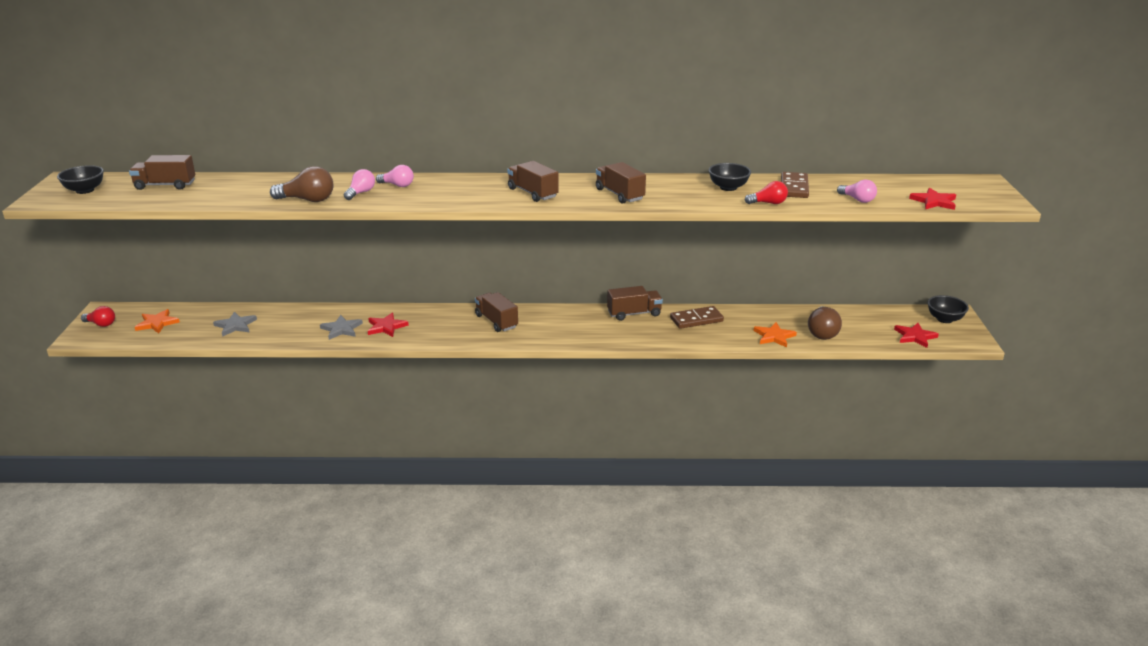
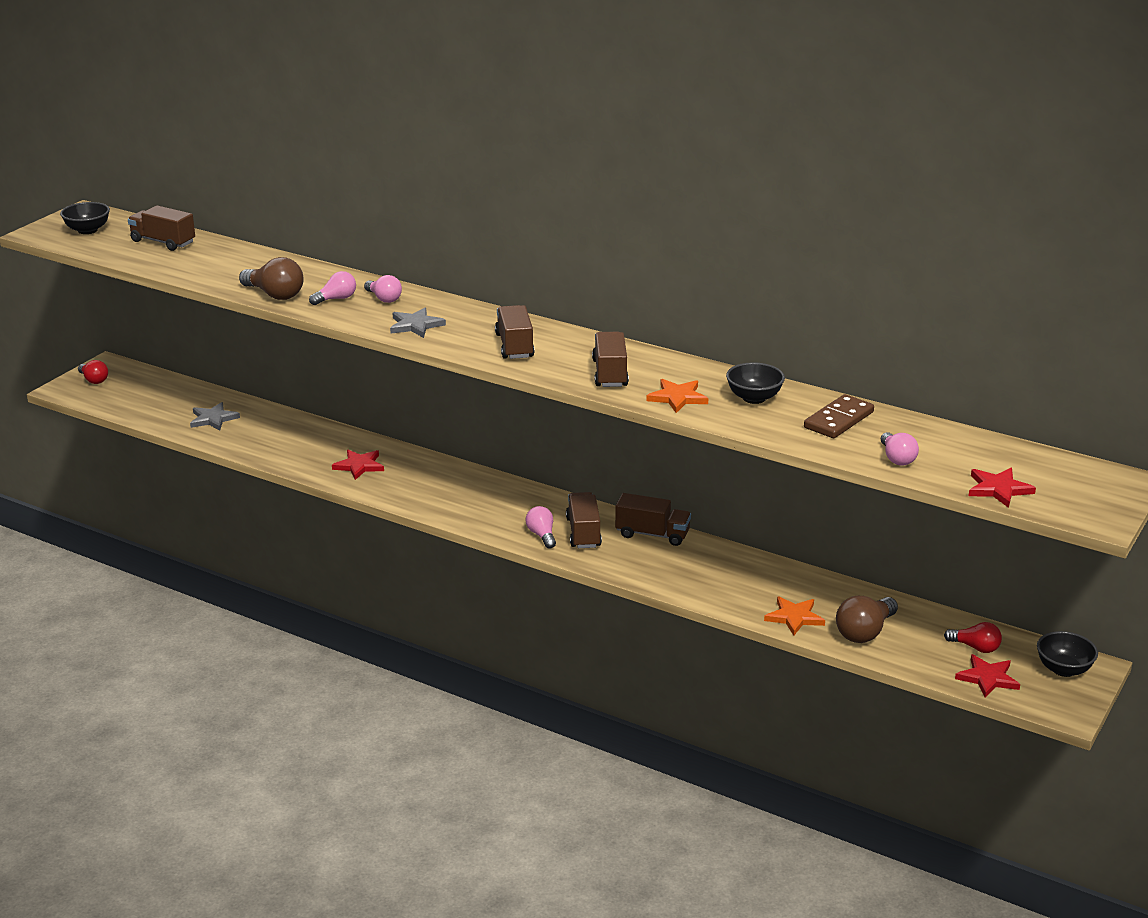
camera: 30 degrees right, 0 degrees up
orange star [135,309,180,333] -> orange star moved to [646,379,708,413]
grey star [320,315,363,340] -> grey star moved to [390,307,446,338]
brown truck [475,292,518,332] -> brown truck moved to [566,492,602,548]
brown domino [670,306,724,329] -> none
red light bulb [744,181,788,204] -> red light bulb moved to [944,622,1002,653]
none -> pink light bulb [526,506,556,549]

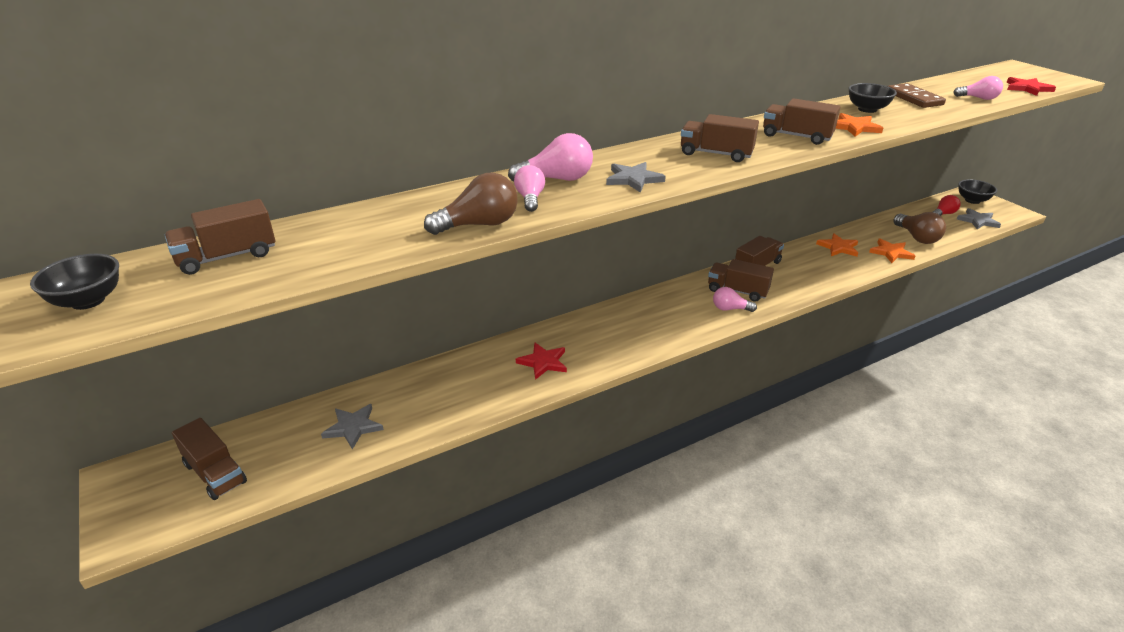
camera: 60 degrees left, 5 degrees up
red light bulb [78,360,108,384] -> none
pink light bulb [364,275,402,303] -> pink light bulb [508,133,593,182], size x1.55
red star [955,654,1020,698] -> grey star [957,208,1001,229]
none -> brown truck [172,418,247,500]
none -> orange star [816,233,858,257]

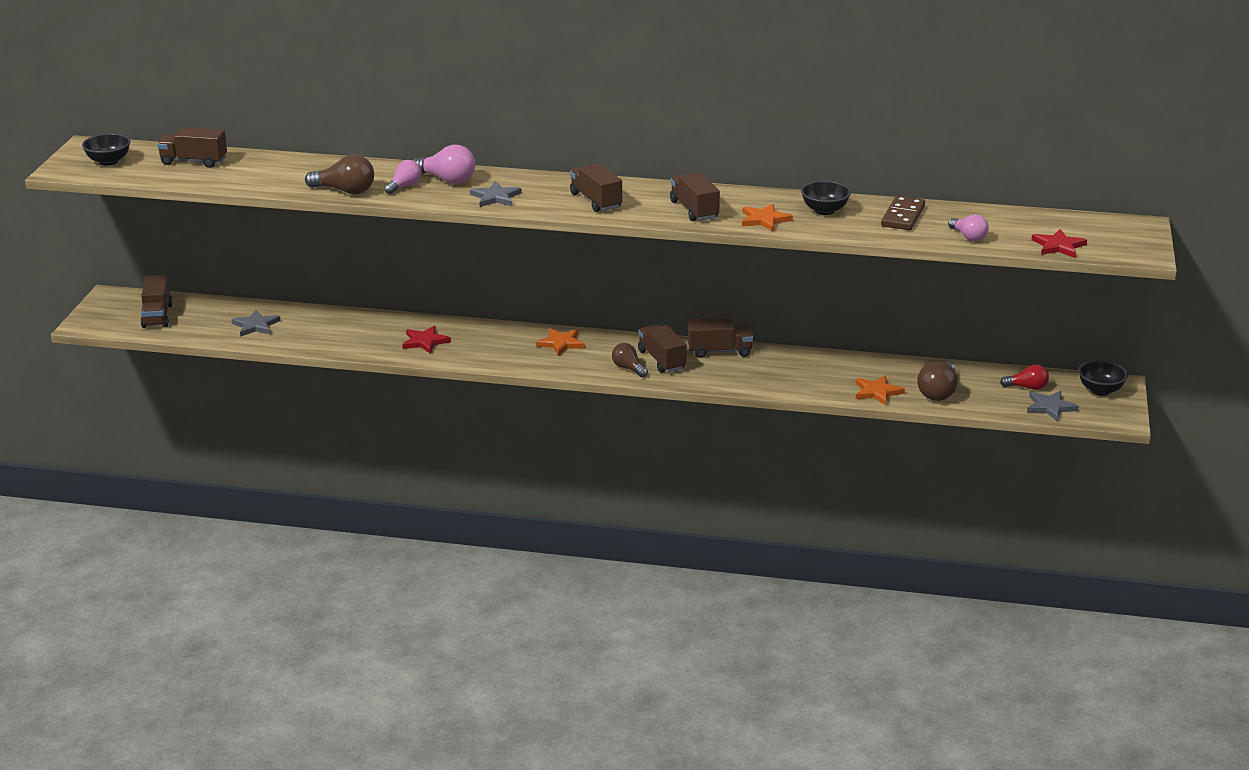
camera: 40 degrees right, 5 degrees down
pink light bulb [713,287,757,312] -> brown light bulb [612,343,648,378]
orange star [816,233,858,257] -> orange star moved to [536,328,585,356]

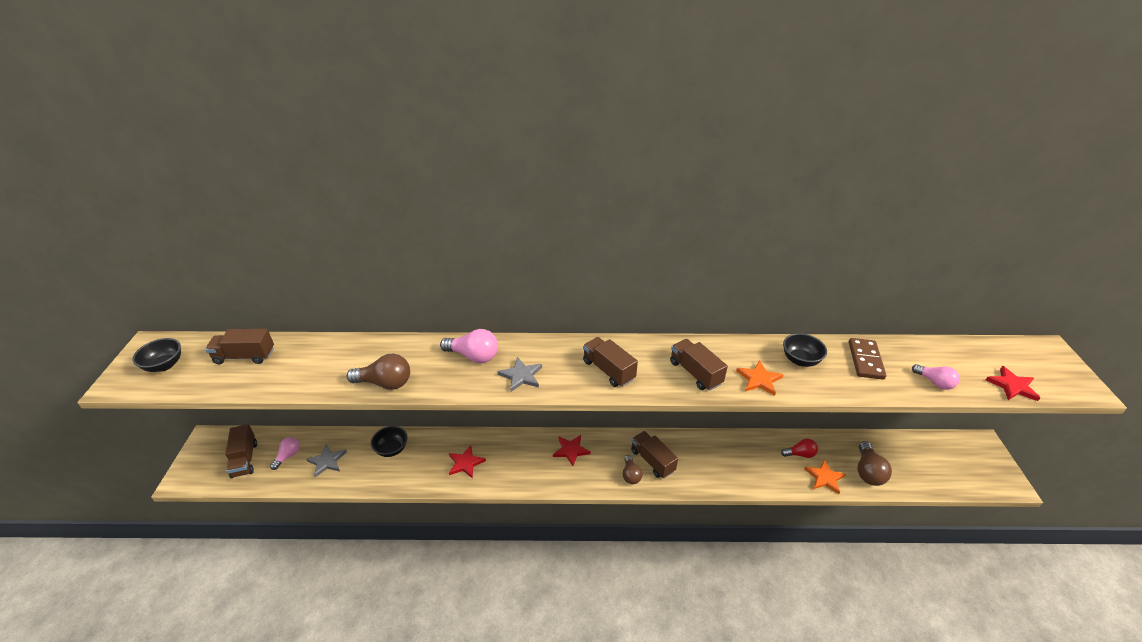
camera: 10 degrees left, 10 degrees up
pink light bulb [384,160,421,194] -> pink light bulb moved to [270,437,300,470]
orange star [536,328,585,356] -> red star [553,435,591,466]
brown light bulb [612,343,648,378] -> brown light bulb turned 135 degrees counterclockwise [623,455,643,484]
brown truck [688,318,753,358] -> none
red light bulb [1000,364,1049,390] -> red light bulb moved to [781,439,818,458]
grey star [1027,391,1079,421] -> none
black bowl [1078,360,1128,396] -> black bowl moved to [371,426,407,457]

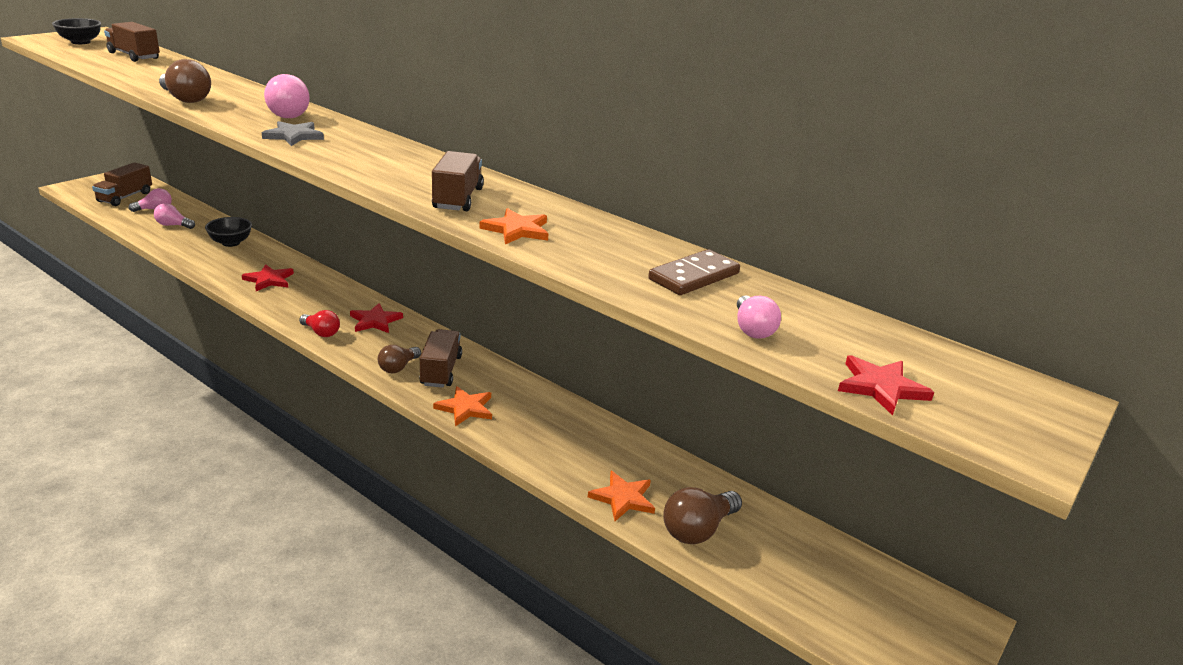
camera: 35 degrees right, 10 degrees down
grey star [306,444,347,477] -> pink light bulb [154,203,195,229]
brown truck [583,337,638,387] -> none
red light bulb [781,439,818,458] -> red light bulb moved to [299,310,340,337]
black bowl [783,333,827,367] -> none
none -> orange star [433,386,492,427]

